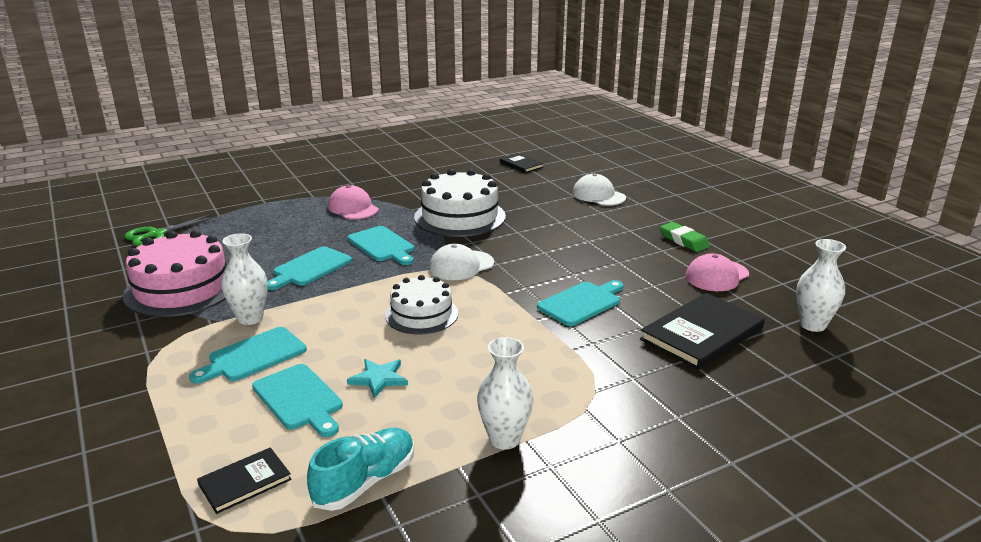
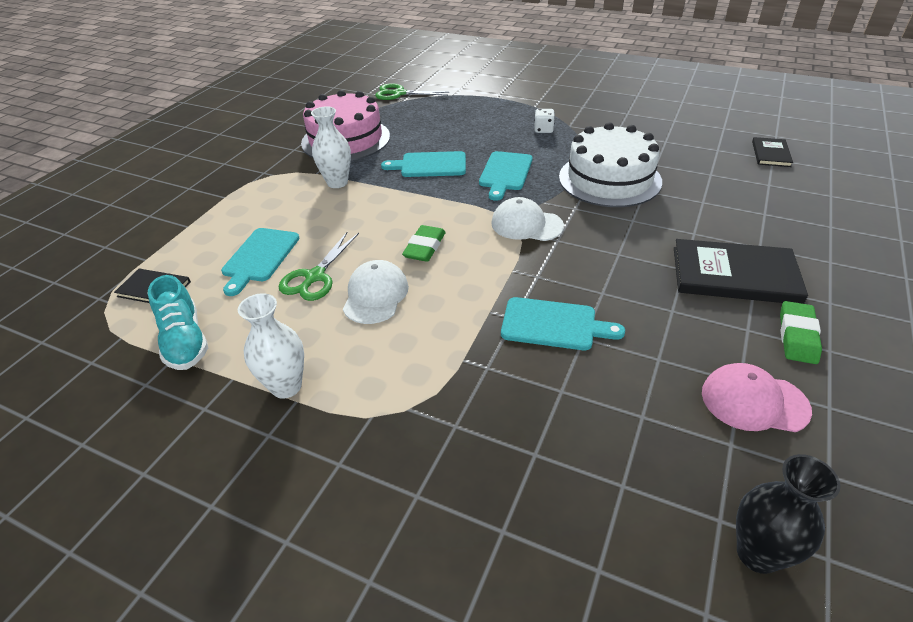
camera: 55 degrees right, 15 degrees up
turquoise cutting board [189,327,307,384] -> none
turquoise shoe [307,428,414,511] -> turquoise shoe turned 60 degrees clockwise [148,275,208,370]
pink cap [328,185,379,219] -> white dice [534,109,555,133]
turquoise star [347,359,408,398] -> green scissors [279,232,359,301]
white cake [385,275,458,334] -> green eraser [402,225,446,262]
white cap [573,174,626,206] -> white cap moved to [343,260,409,324]
black book [640,293,765,370] -> black book moved to [674,239,808,304]
white vase [796,239,846,332] -> black vase [736,454,840,574]

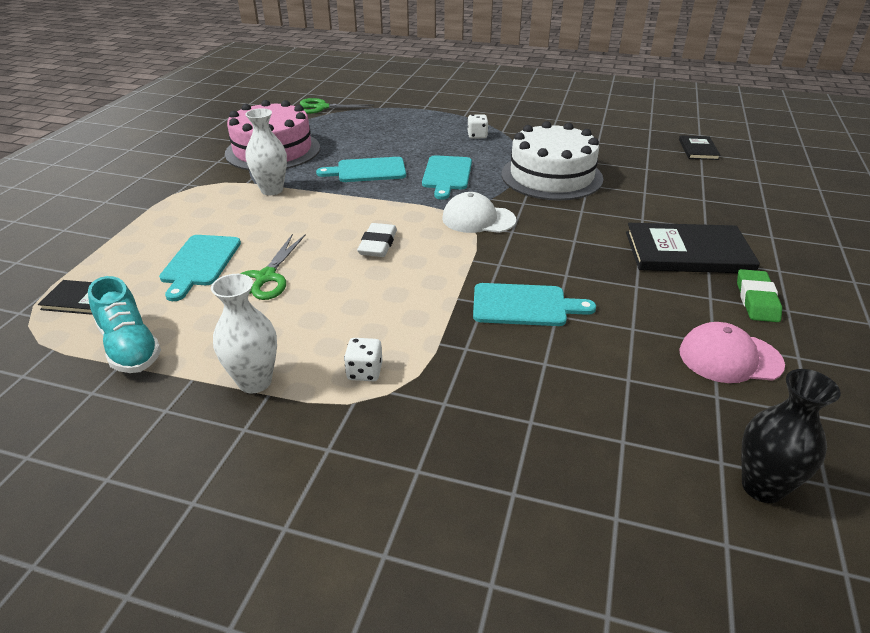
camera: 10 degrees left, 5 degrees down
white cap [343,260,409,324] -> none
green eraser [402,225,446,262] -> white eraser [357,223,397,257]
none -> white dice [344,338,383,381]

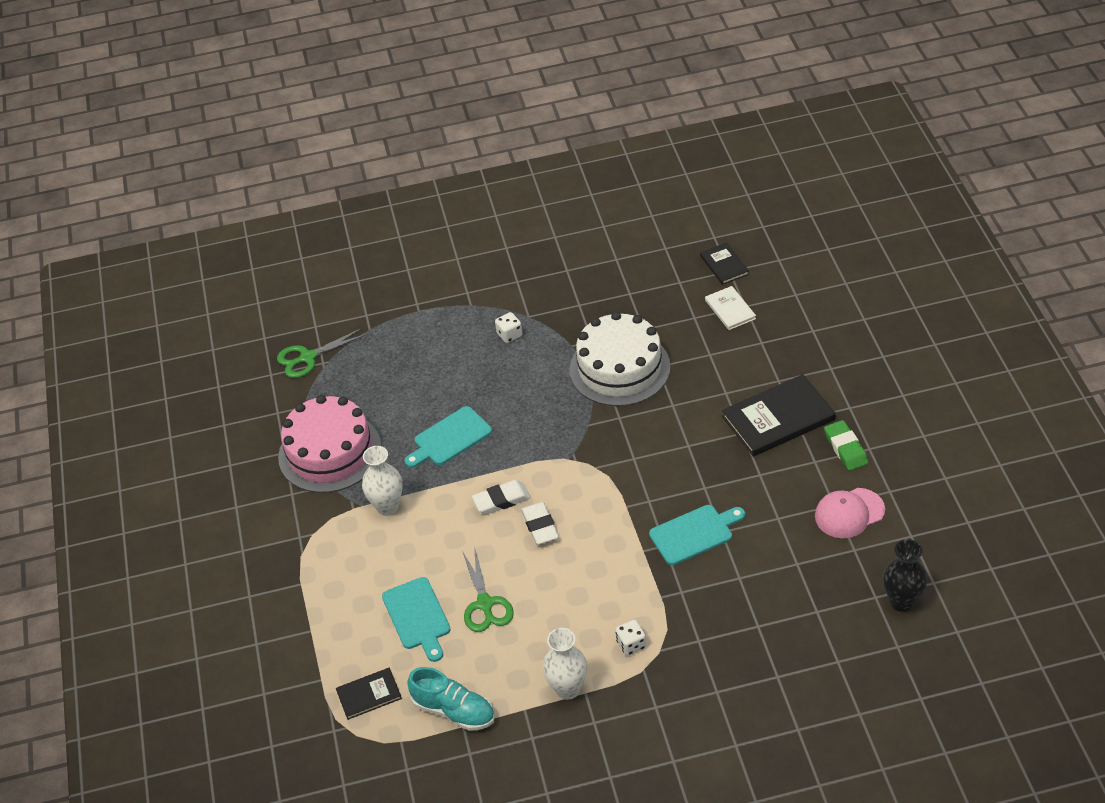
camera: 25 degrees left, 10 degrees up
turquoise cutting board [422,155,472,200] -> none
white cap [442,192,516,233] -> none
none -> white eraser [472,480,531,514]
none -> white book [705,286,756,330]

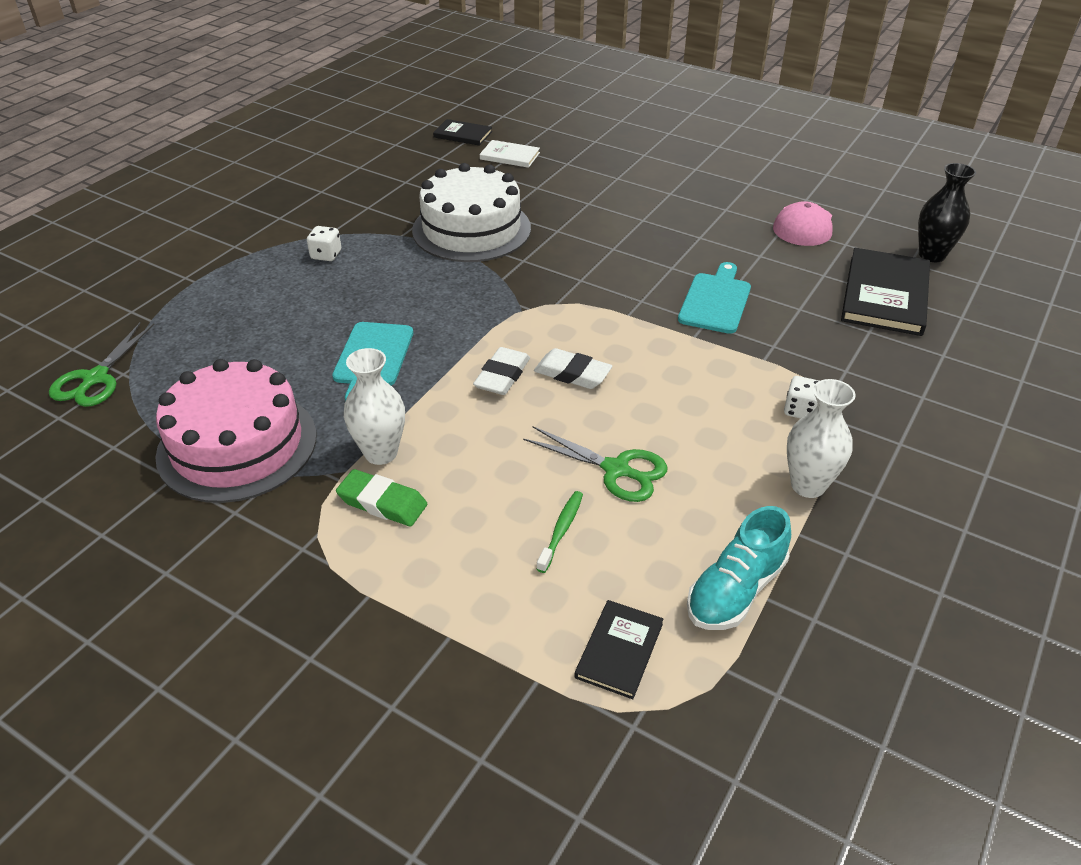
camera: 50 degrees left, 5 degrees down
turquoise cutting board [382,577,451,662] -> green toothbrush [536,491,583,573]
turquoise shoe [407,667,495,731] -> turquoise shoe turned 150 degrees clockwise [687,506,791,630]
black book [722,374,836,456] -> black book moved to [841,248,930,336]
green eraser [824,420,868,471] -> green eraser moved to [336,469,427,526]

